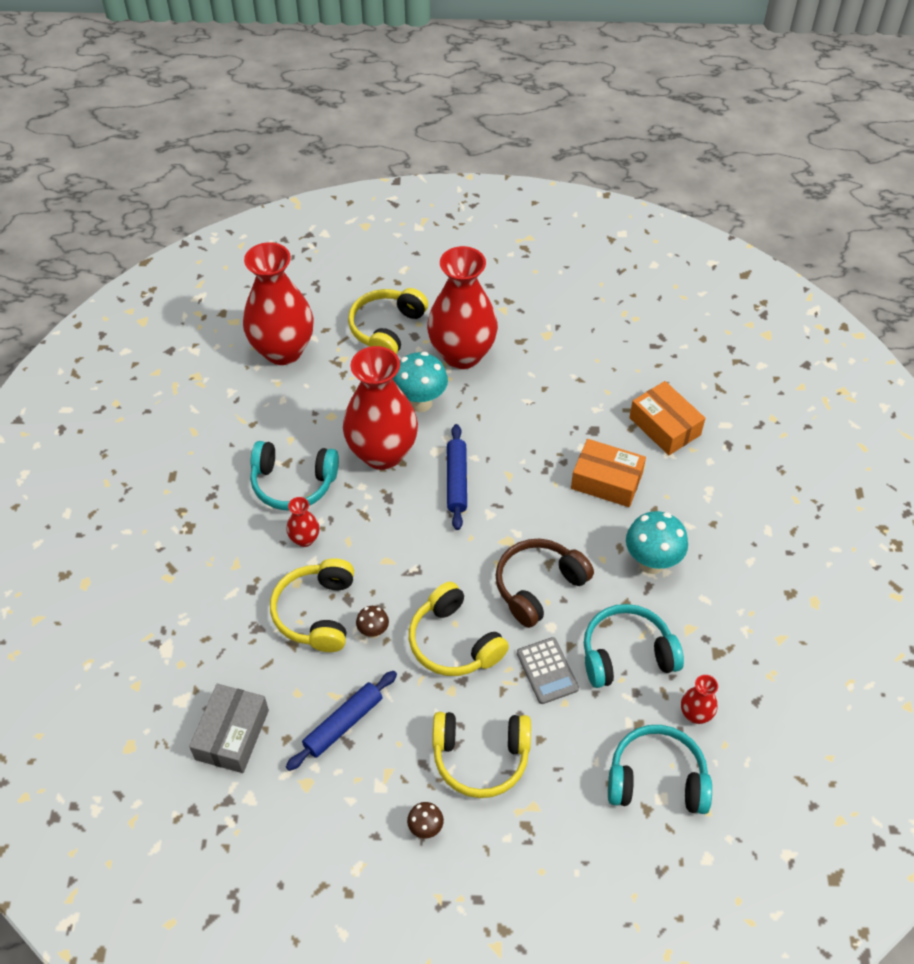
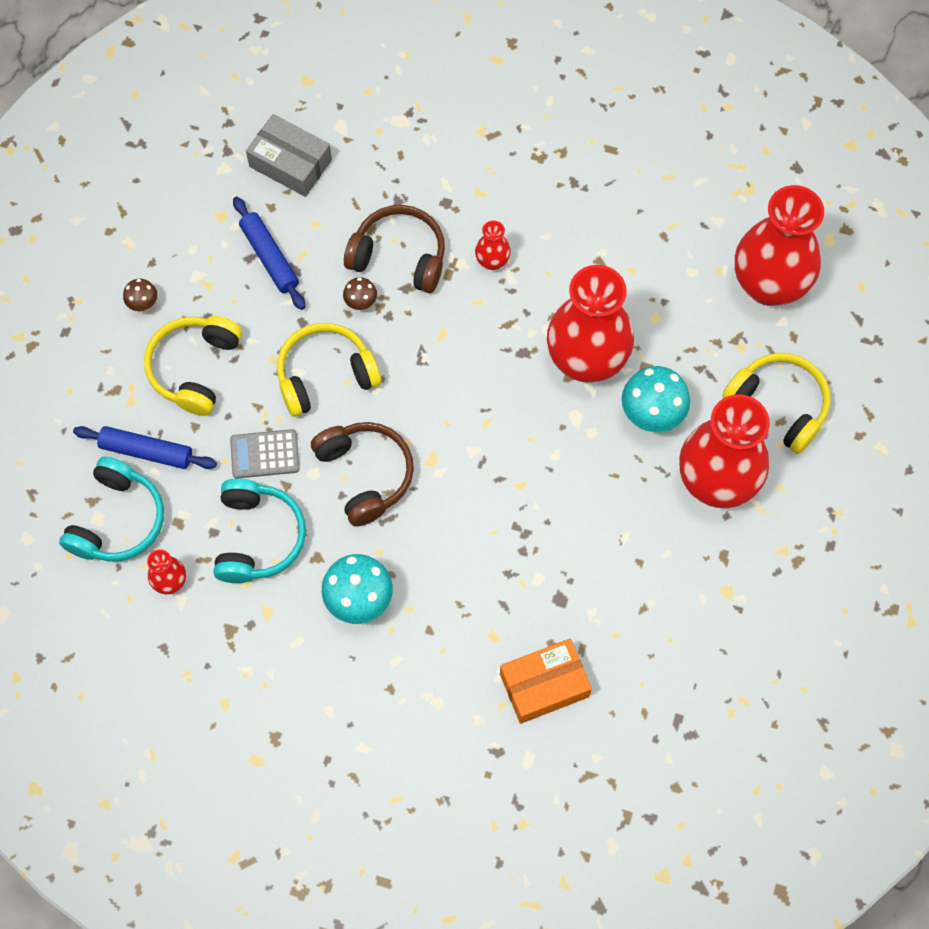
camera: 105 degrees right, 15 degrees up
turquoise headphones [250,441,339,510] -> none
yellow headphones [270,558,354,652] -> brown headphones [344,205,445,293]
blue rolling pin [447,424,467,530] -> blue rolling pin moved to [73,426,217,469]
orange box [571,439,646,507] -> none

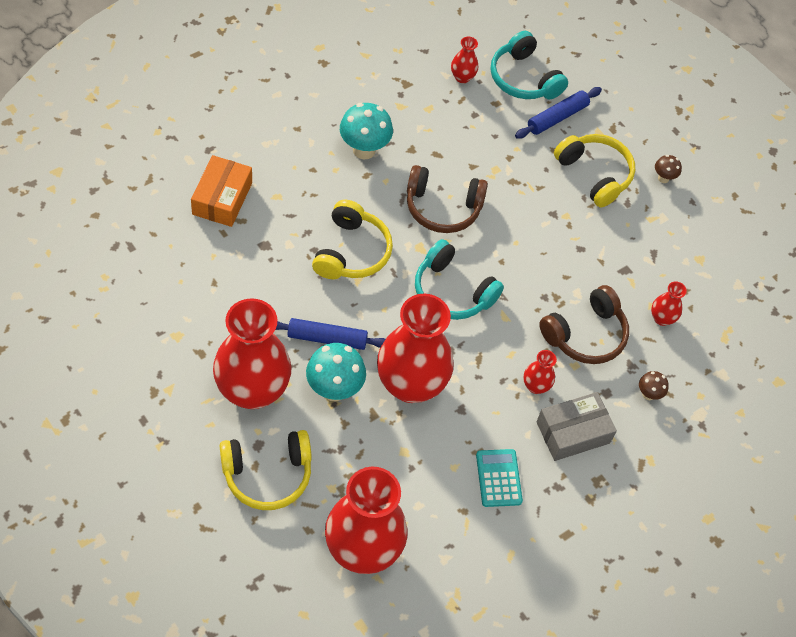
camera: 120 degrees right, 10 degrees down
turquoise headphones [214,478,306,583] -> turquoise headphones moved to [415,239,504,320]
grey calculator [230,429,299,478] -> none
blue rolling pin [233,196,305,310] -> blue rolling pin moved to [276,318,385,350]
grey box [246,114,332,197] -> grey box moved to [536,392,617,461]
yellow headphones [277,323,381,417] -> yellow headphones moved to [312,200,393,279]
brown mushroom [343,277,377,310] -> brown mushroom moved to [639,371,669,400]
none -> turquoise calculator [476,449,523,507]
none -> red vase [651,282,687,326]

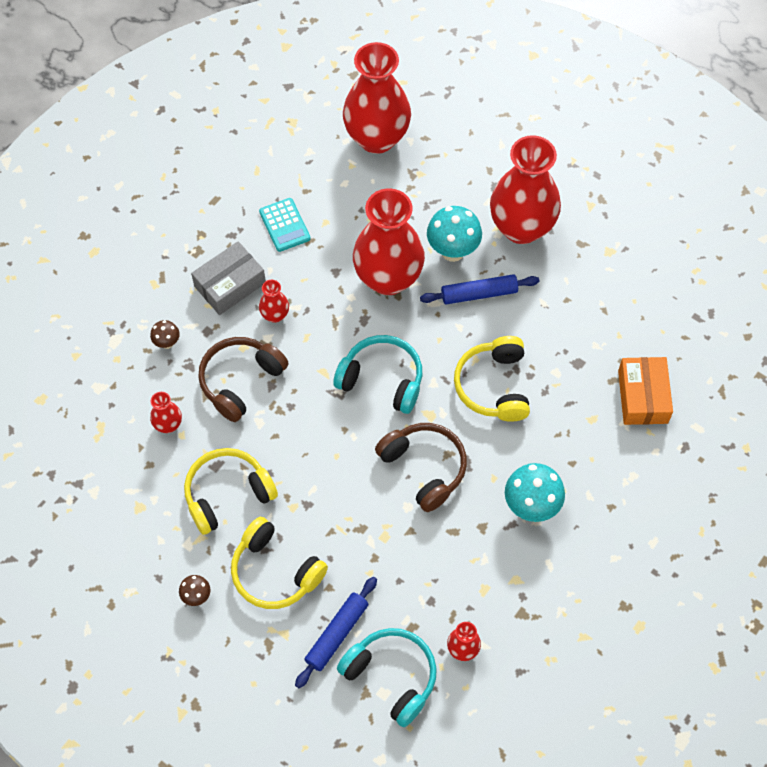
camera: 170 degrees right, 5 degrees up
yellow headphones [219,430,312,510] -> yellow headphones moved to [184,448,278,535]
brown headphones [407,165,488,233] -> brown headphones turned 60 degrees clockwise [375,423,467,512]

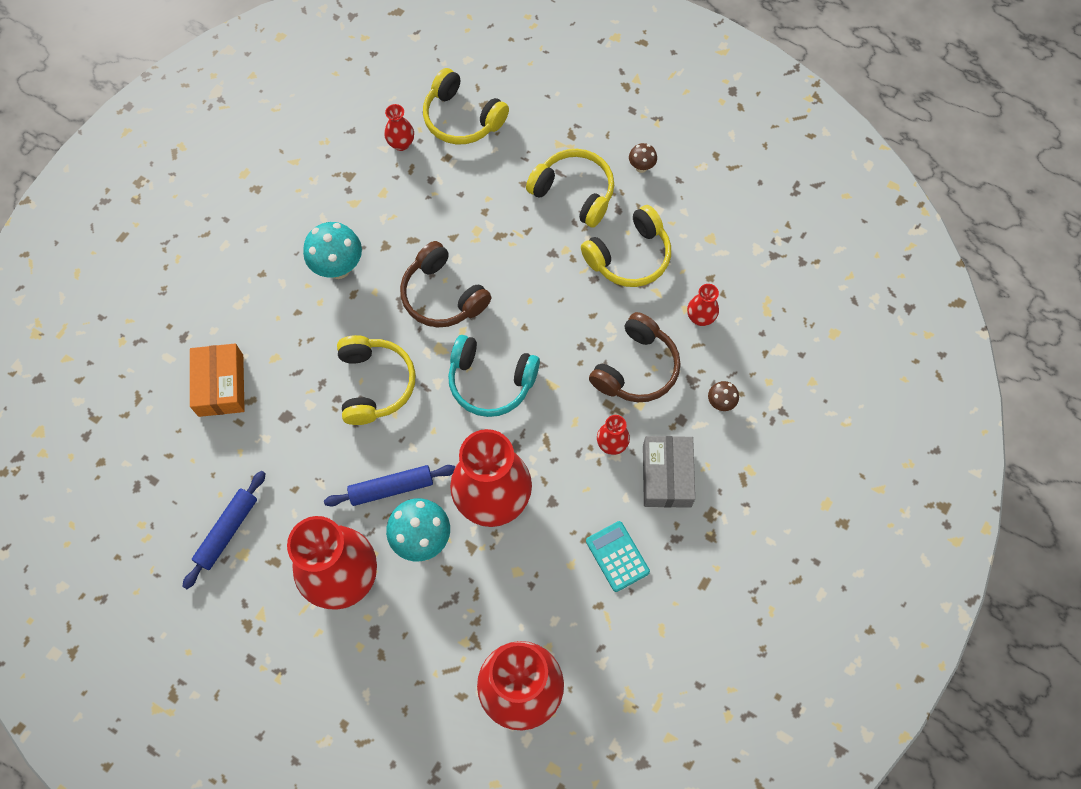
camera: 175 degrees right, 5 degrees up
grey box [191,241,266,315] -> grey box turned 45 degrees counterclockwise [643,436,695,508]
blue rolling pin [295,577,377,688] -> blue rolling pin moved to [182,471,266,589]
turquoise headphones [337,628,437,727] -> yellow headphones [423,68,509,144]

